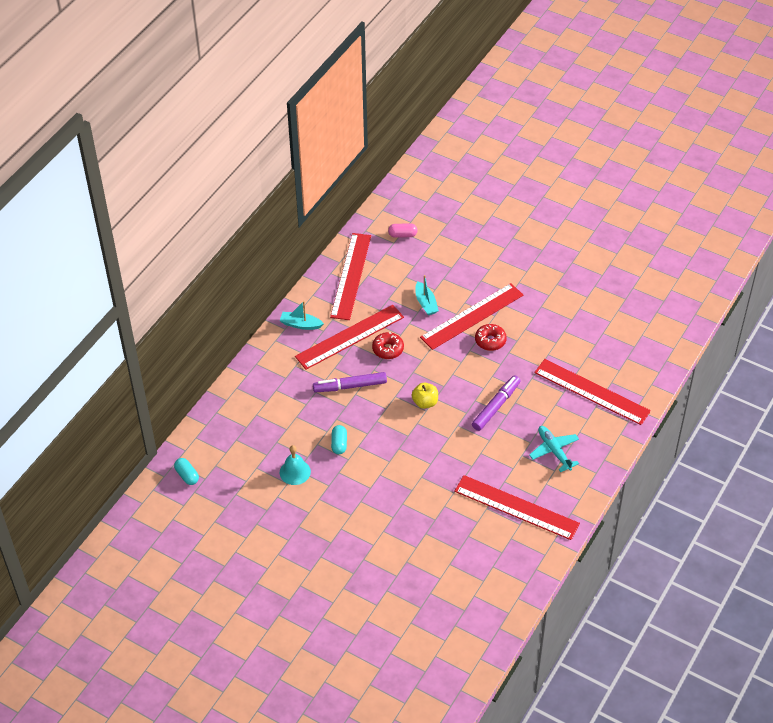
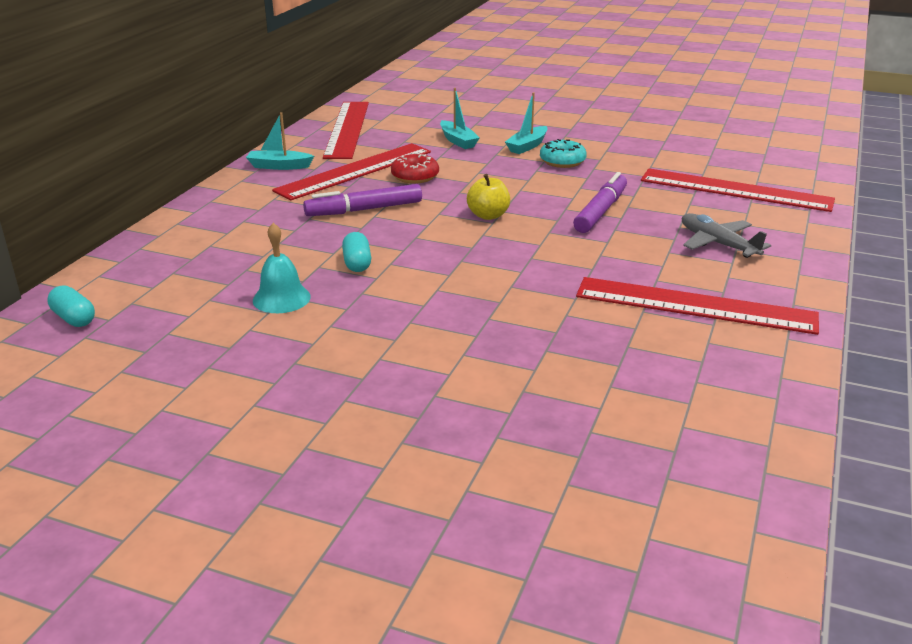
camera: 10 degrees left, 20 degrees down
pink capsule [388,223,418,238] -> none
red ruler [420,283,523,350] -> turquoise boat [505,92,548,154]
red donut [475,324,507,351] -> turquoise donut [540,139,587,168]
turquoise plane [529,426,579,472] -> grey plane [682,213,771,258]

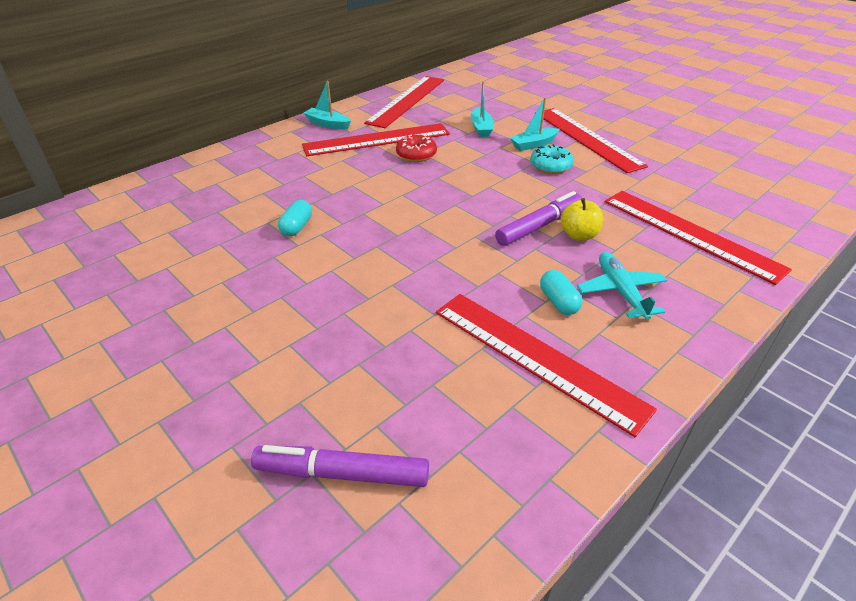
camera: 25 degrees right, 10 degrees up
turquoise capsule [47,285,95,327] -> turquoise capsule moved to [540,270,582,315]
turquoise bell [253,223,311,313] -> none
purple marker [303,184,422,216] -> purple marker moved to [251,445,429,487]
yellow apple [467,174,510,220] -> yellow apple moved to [560,198,603,241]
grey plane [682,213,771,258] -> turquoise plane [577,252,667,320]
none -> red ruler [535,108,648,173]

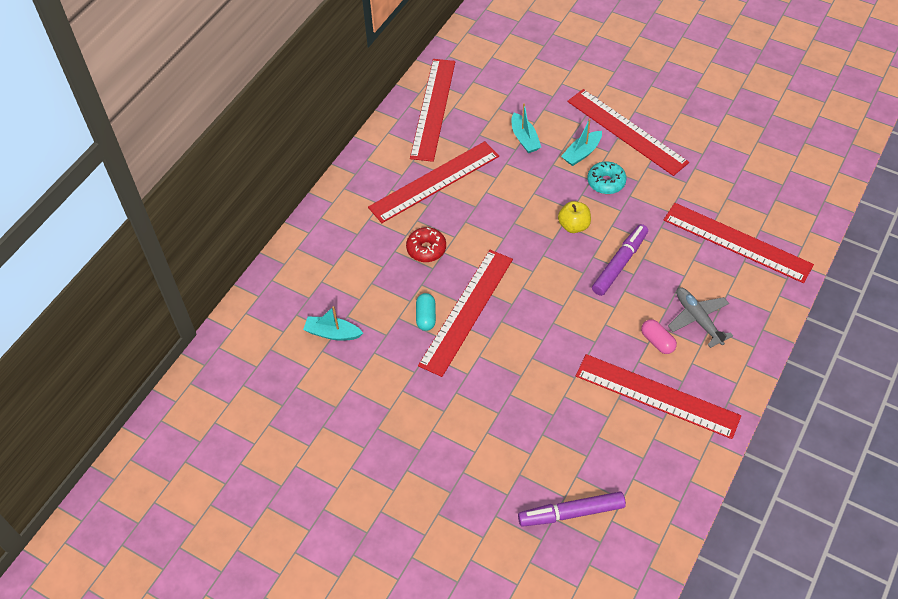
camera: 15 degrees left, 15 degrees up
turquoise boat [304,81,351,130] -> turquoise boat moved to [303,306,363,341]
red donut [396,134,437,162] -> red donut moved to [406,227,446,262]
turquoise capsule [540,270,582,315] -> pink capsule [641,319,677,354]
yellow apple [560,198,603,241] -> yellow apple moved to [558,201,591,233]
turquoise plane [577,252,667,320] -> grey plane [668,287,733,348]
none -> red ruler [418,250,513,377]

